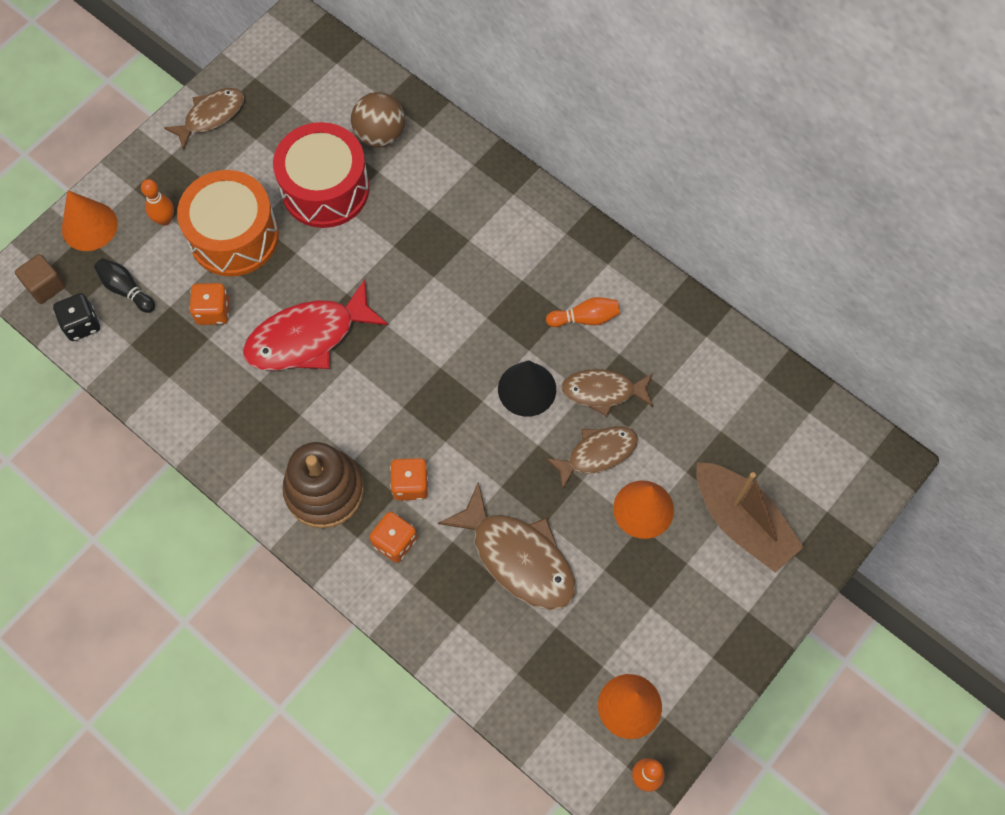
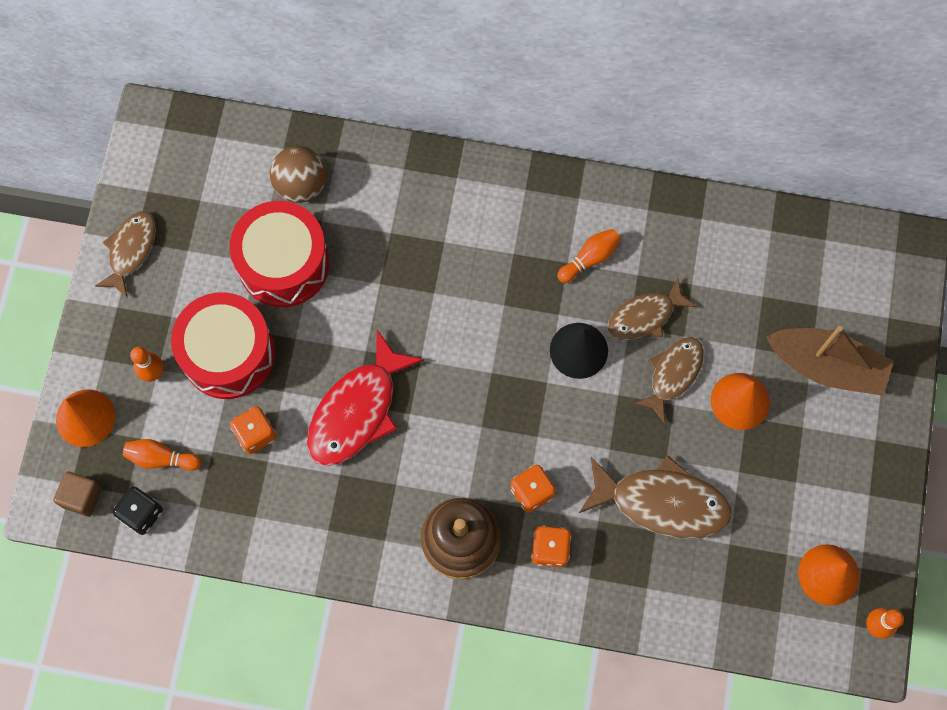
camera: 30 degrees left, 5 degrees up
black bowling pin [94,258,155,313] -> orange bowling pin [123,439,201,471]
orange drum [177,170,279,277] -> red drum [171,292,275,399]

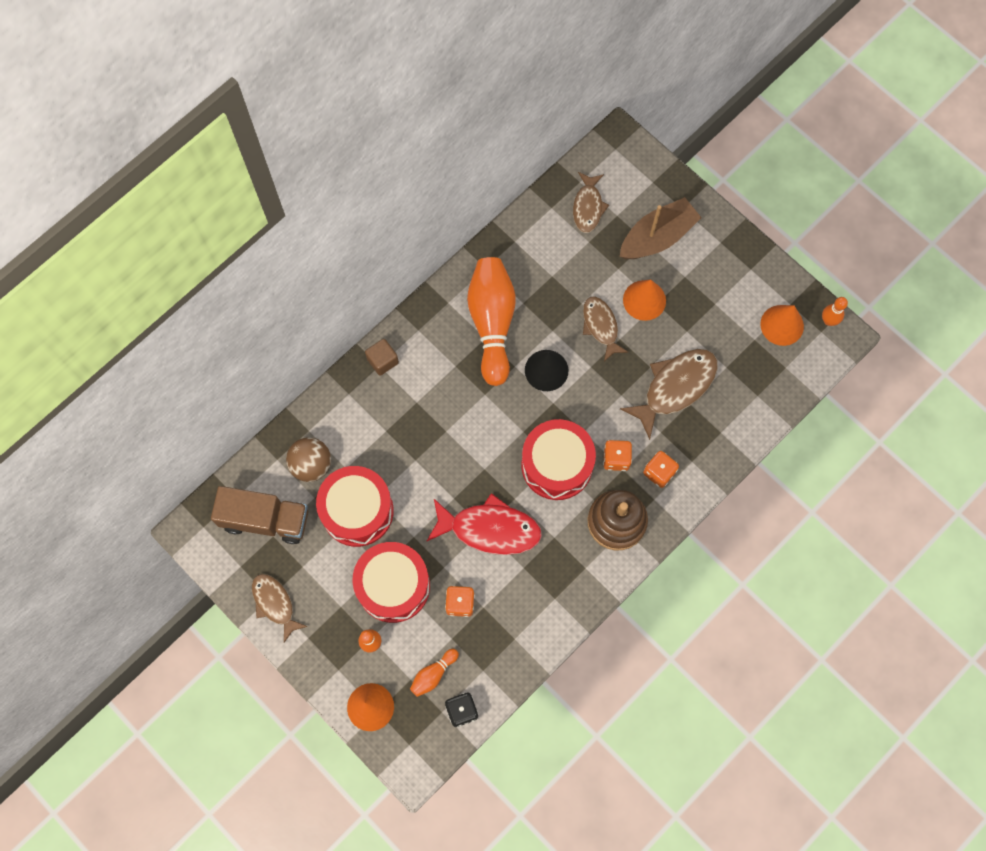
camera: 55 degrees left, 0 degrees up
brown cube [53,472,102,517] -> brown cube moved to [365,339,399,376]
red fish [307,330,424,466] -> red fish turned 60 degrees counterclockwise [426,493,542,555]
orange bowling pin [557,229,621,283] -> orange bowling pin [467,257,516,386], size x2.27
brown fish [607,278,696,340] -> brown fish moved to [573,172,609,233]
none -> brown truck [211,486,308,544]
none -> red drum [521,419,596,500]

